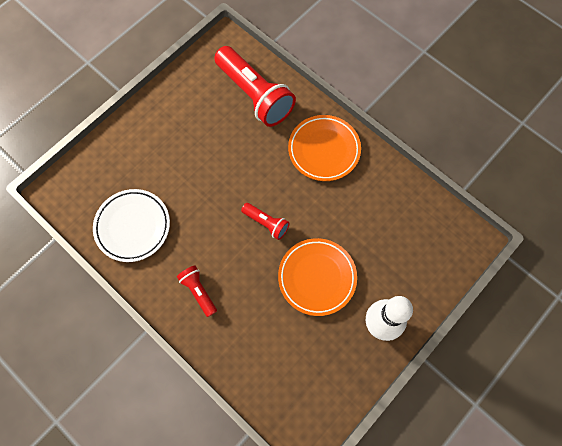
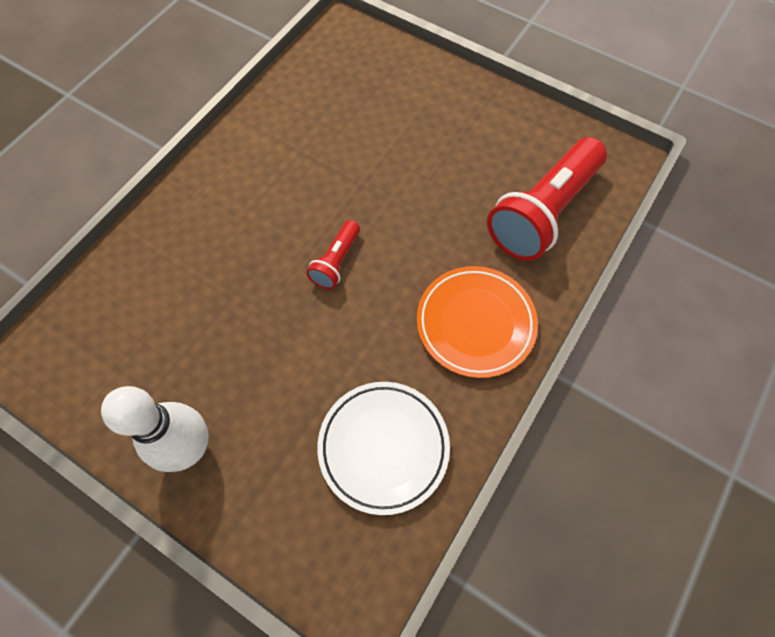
camera: 80 degrees right, 5 degrees down
white plate [93,189,170,262] -> white plate moved to [317,382,450,515]
red flashlight [177,265,217,317] -> none
orange plate [278,238,357,316] -> none

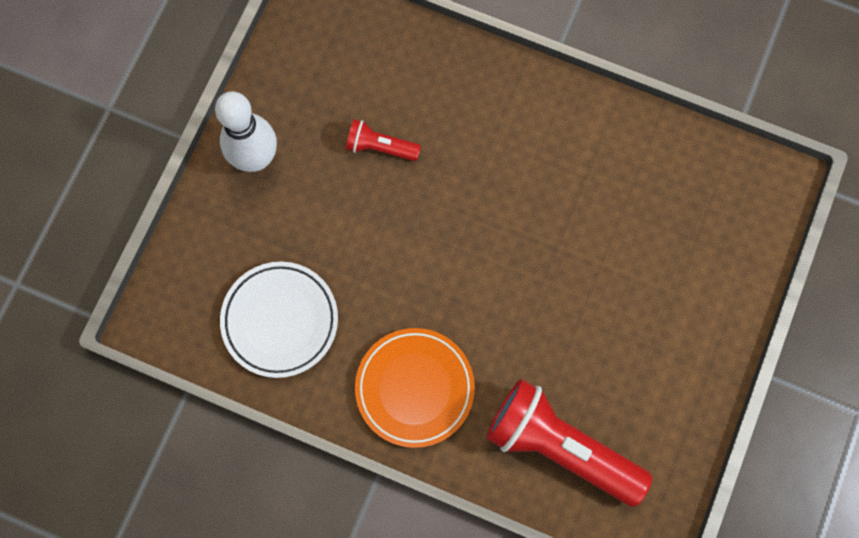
camera: 80 degrees right, 10 degrees up
red flashlight [306,220,360,289] -> red flashlight moved to [346,119,421,161]

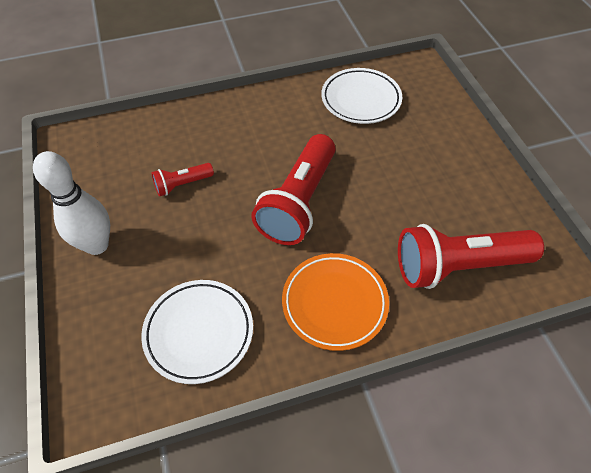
camera: 40 degrees left, 20 degrees down
none -> red flashlight [251,134,335,245]
none -> white plate [321,68,402,124]

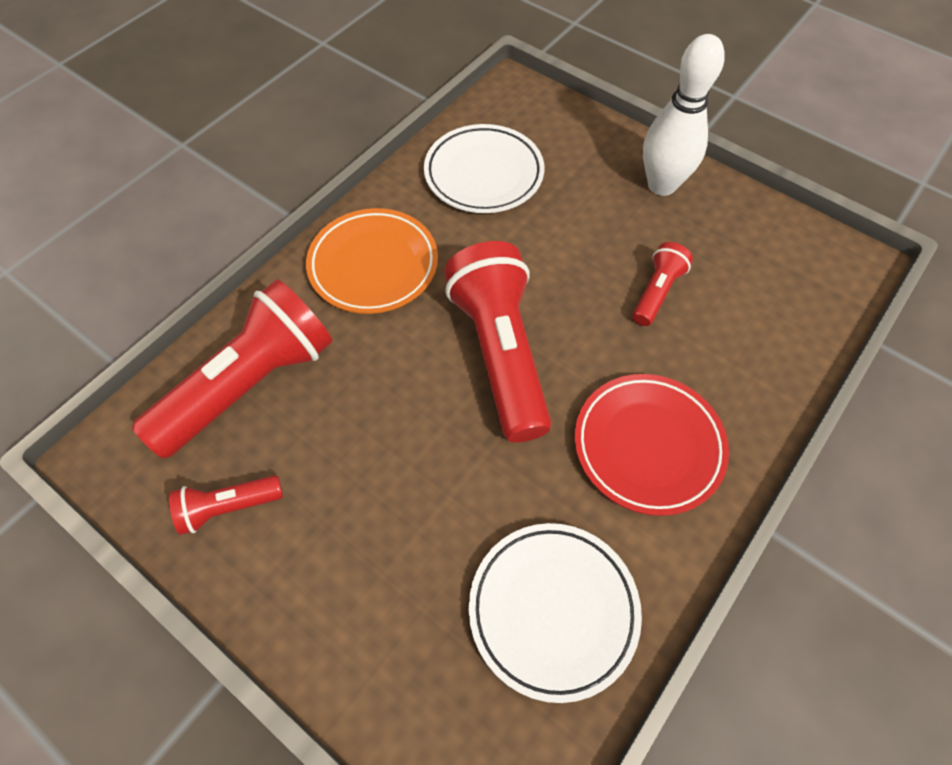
camera: 145 degrees right, 5 degrees up
none -> red flashlight [169,475,283,535]
none -> red plate [575,374,729,516]

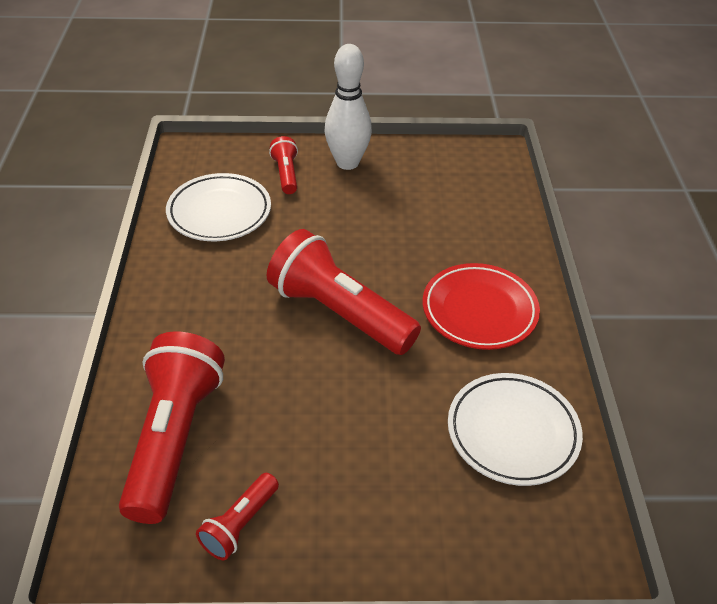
camera: 40 degrees left, 15 degrees down
orange plate [306,208,438,314] -> none
red flashlight [632,242,693,326] -> red flashlight moved to [269,136,298,194]

